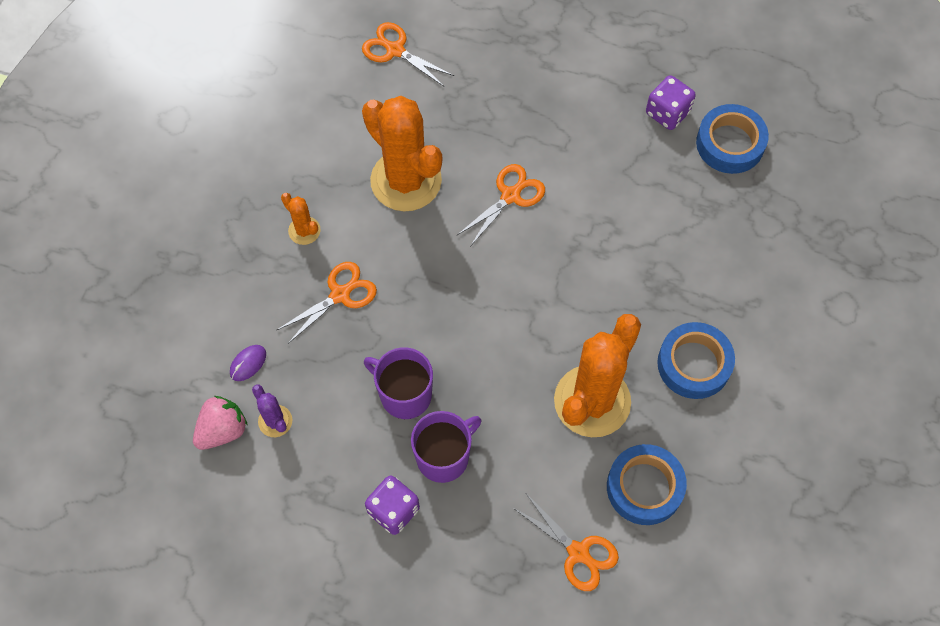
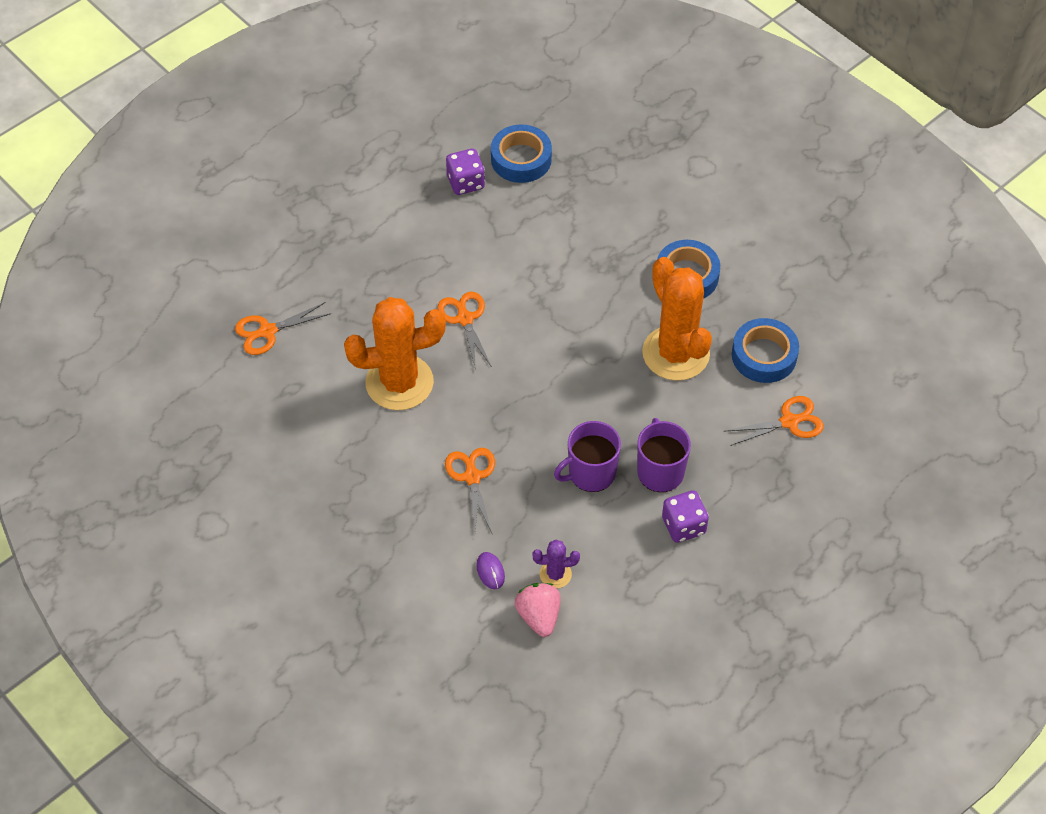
camera: 60 degrees left, 10 degrees down
orange cactus [281,193,321,245] -> none

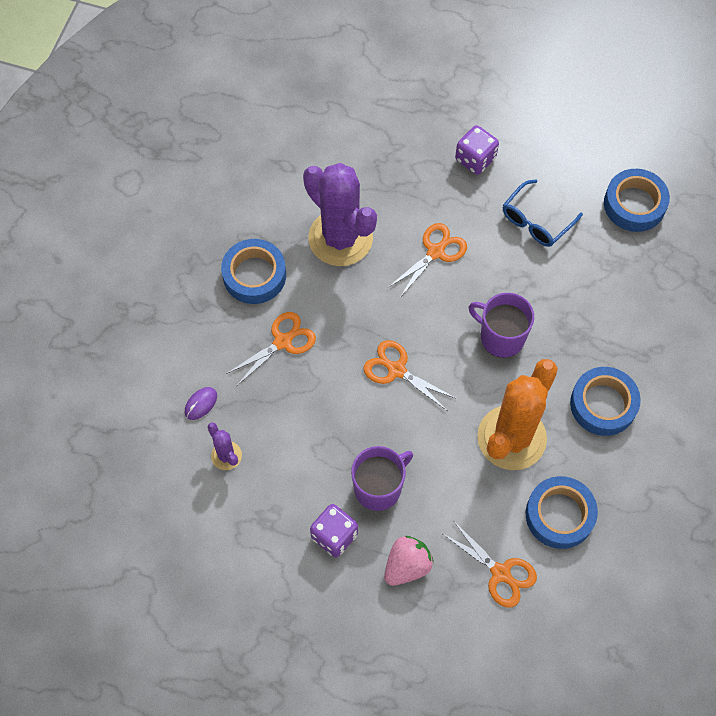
camera: 60 degrees right, 10 degrees up
orange scissors [235,302,331,355] -> orange scissors moved to [363,340,457,411]
orange cactus [344,297,446,410] -> purple cactus [303,163,377,266]
purple dice [446,149,485,195] -> purple dice moved to [455,125,499,175]
pink strawberry [515,583,561,637] -> pink strawberry moved to [384,536,434,586]
purple mug [554,421,621,492] -> purple mug moved to [469,293,534,358]
none -> blue tape [221,239,286,304]
none -> blue glasses [503,180,583,247]

